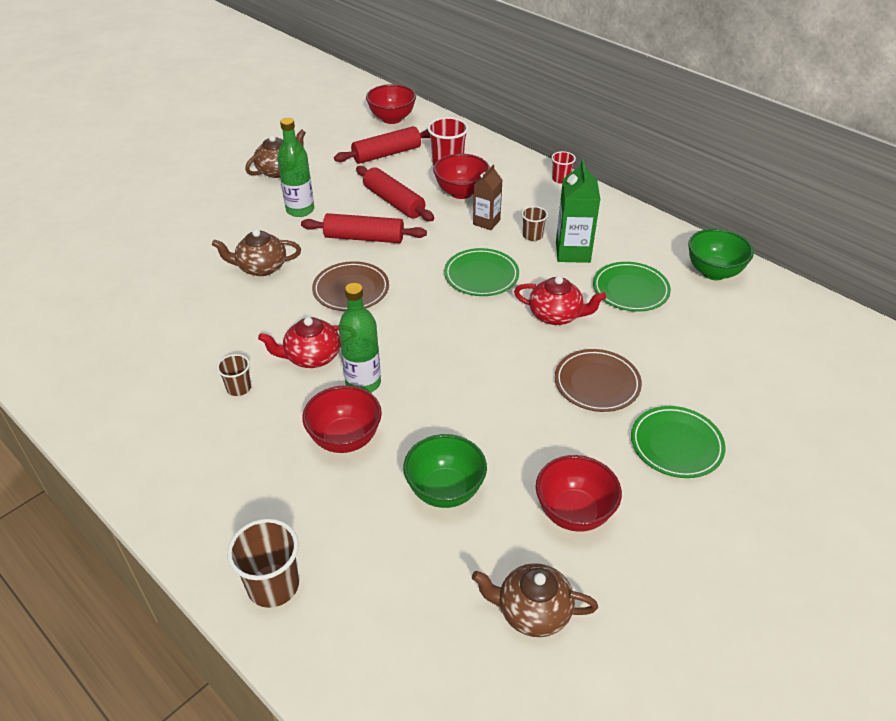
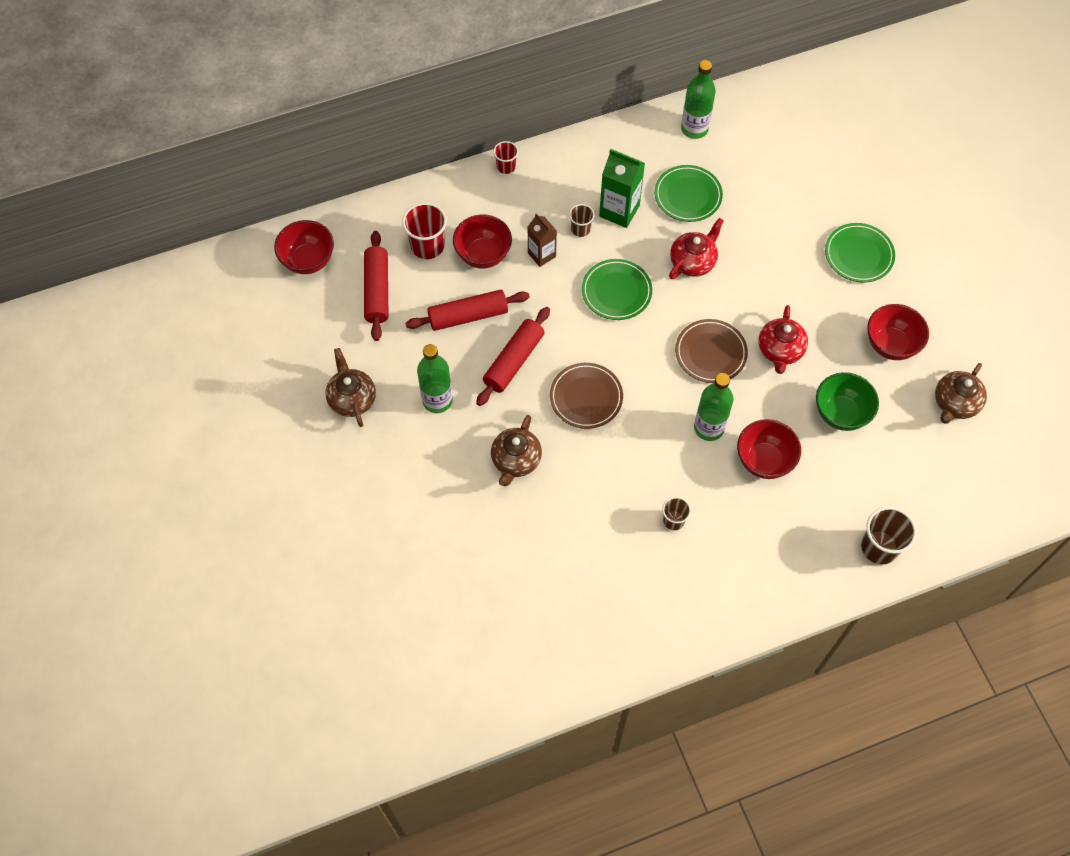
camera: 65 degrees left, 20 degrees up
red teapot [258,317,341,368] -> red teapot moved to [759,305,808,374]
brown plate [555,349,642,412] -> brown plate moved to [675,319,748,383]
green bowl [688,229,754,280] -> green bottle [681,60,716,139]

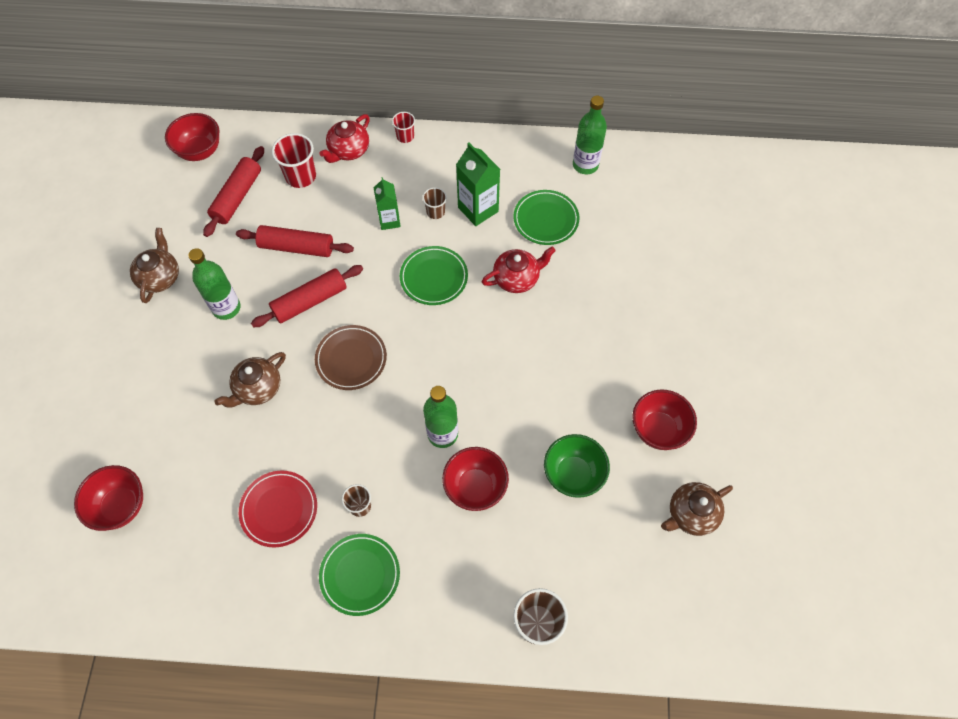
camera: 25 degrees right, 0 degrees up
red bowl [453,215,512,268] -> red bowl moved to [74,465,143,531]
brown carton [528,213,557,267] -> green carton [374,177,401,230]
brown plate [675,319,748,383] -> none
red teapot [759,305,808,374] -> red teapot moved to [319,114,370,163]
green plate [825,223,895,283] -> green plate moved to [319,534,400,616]
none -> red plate [239,471,317,547]

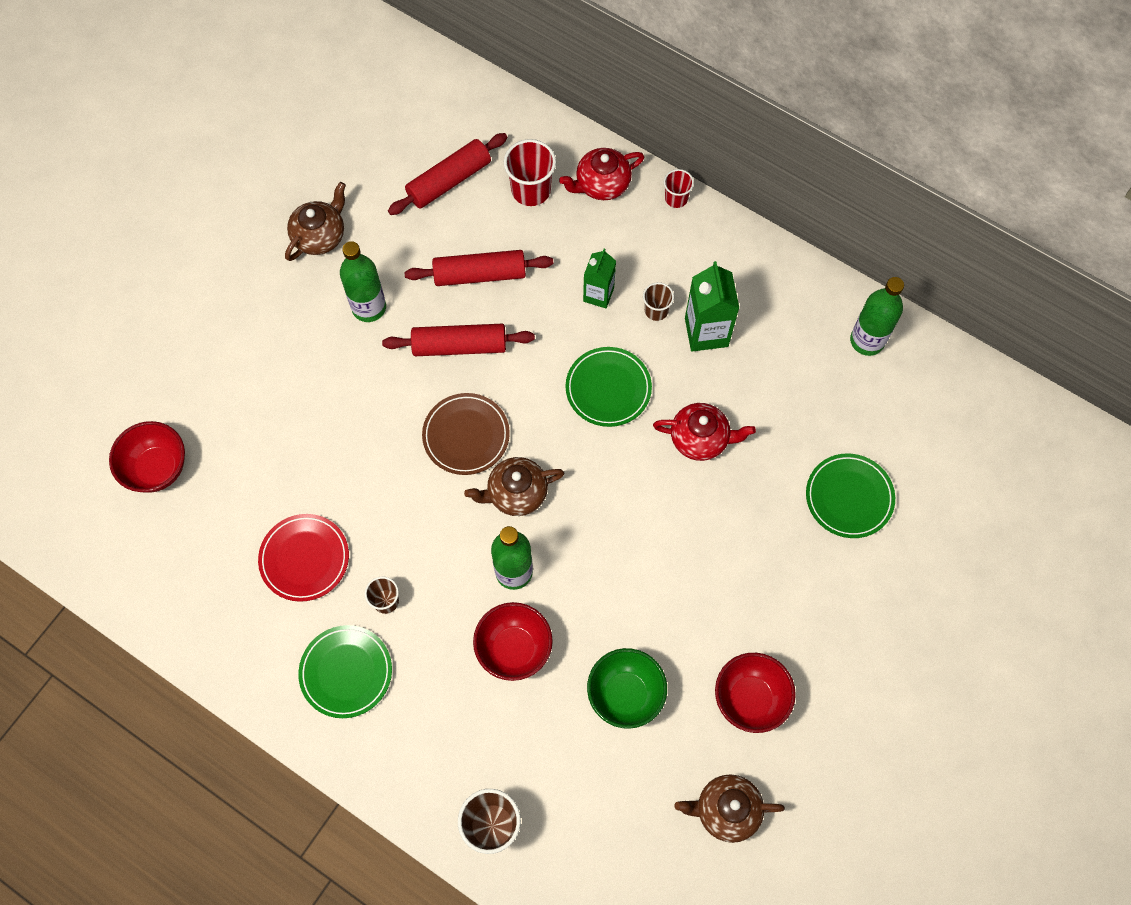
camera: 30 degrees right, 5 degrees up
red bowl [165,113,219,161] -> none
brown teapot [214,352,286,408] -> brown teapot moved to [464,457,565,516]
red rolling pin [236,225,354,257] -> red rolling pin turned 45 degrees counterclockwise [404,250,553,286]
green plate [513,190,579,245] -> green plate moved to [806,453,895,538]

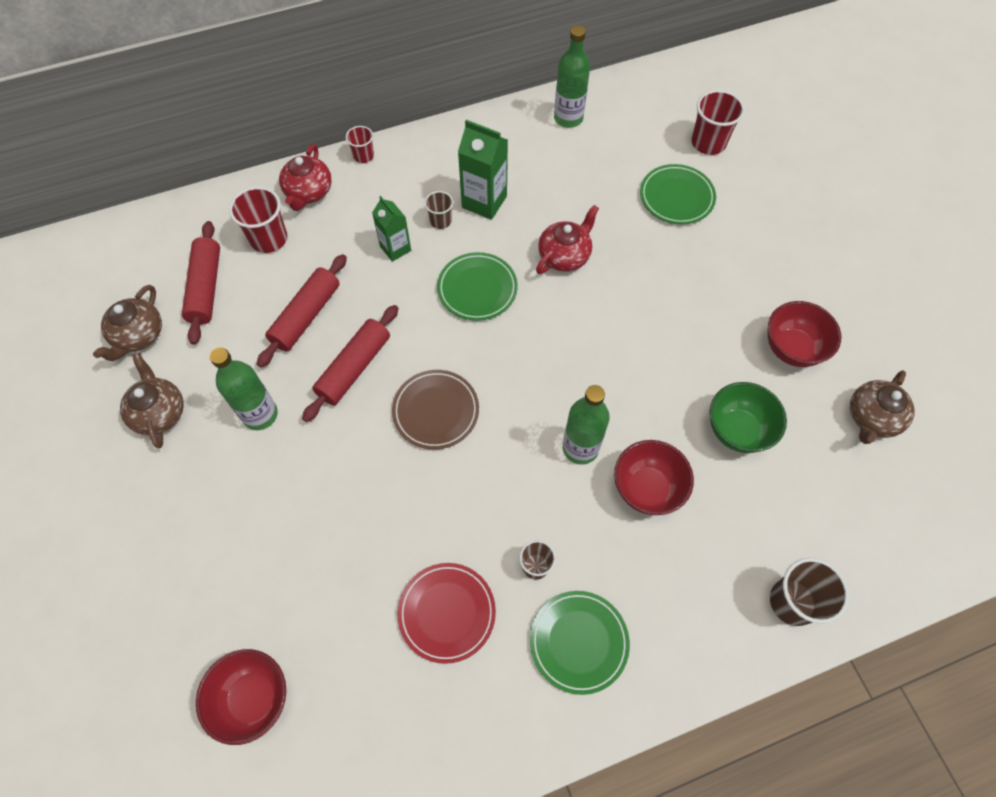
camera: 55 degrees left, 5 degrees down
brown teapot [464,457,565,516] -> brown teapot moved to [93,285,162,361]
none -> red cup [691,90,745,155]

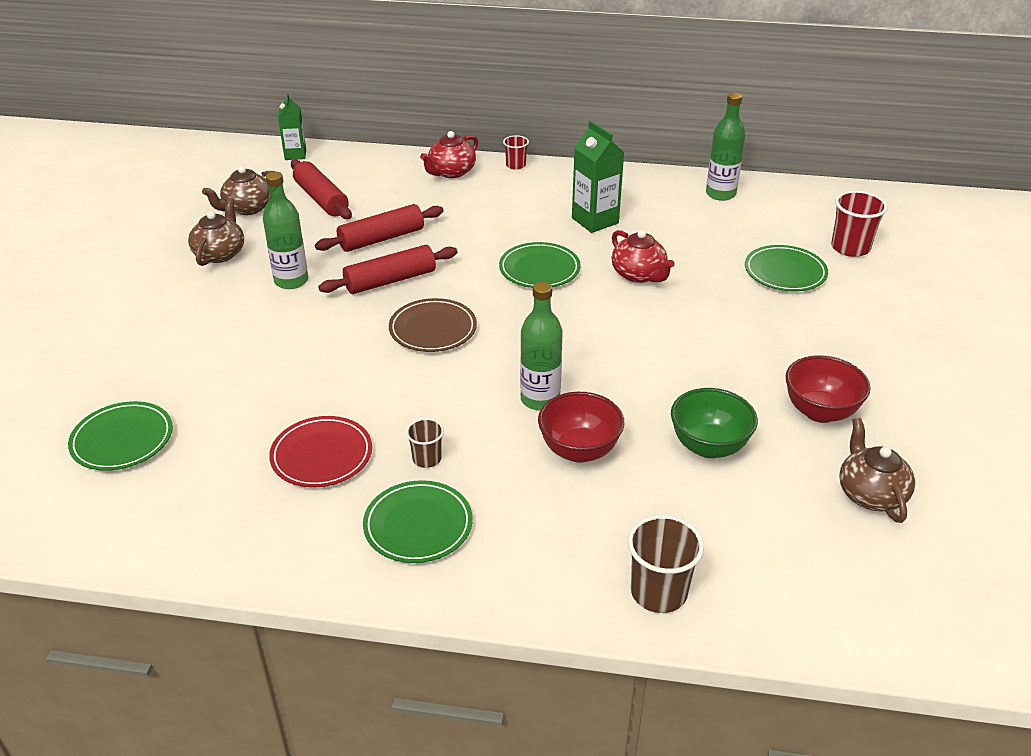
camera: 30 degrees right, 25 degrees down
red rolling pin [182,221,220,345] -> red rolling pin turned 60 degrees counterclockwise [291,160,352,219]
red bowl [196,649,286,745] -> green plate [68,401,173,471]
red cup [229,186,287,253] -> none
green carton [372,196,411,262] -> green carton moved to [278,94,306,160]
brown cup [424,191,453,229] -> none
red teapot [536,205,599,274] -> red teapot turned 75 degrees clockwise [612,230,674,283]
brown teapot [850,370,915,444] -> brown teapot turned 105 degrees clockwise [839,418,915,523]

